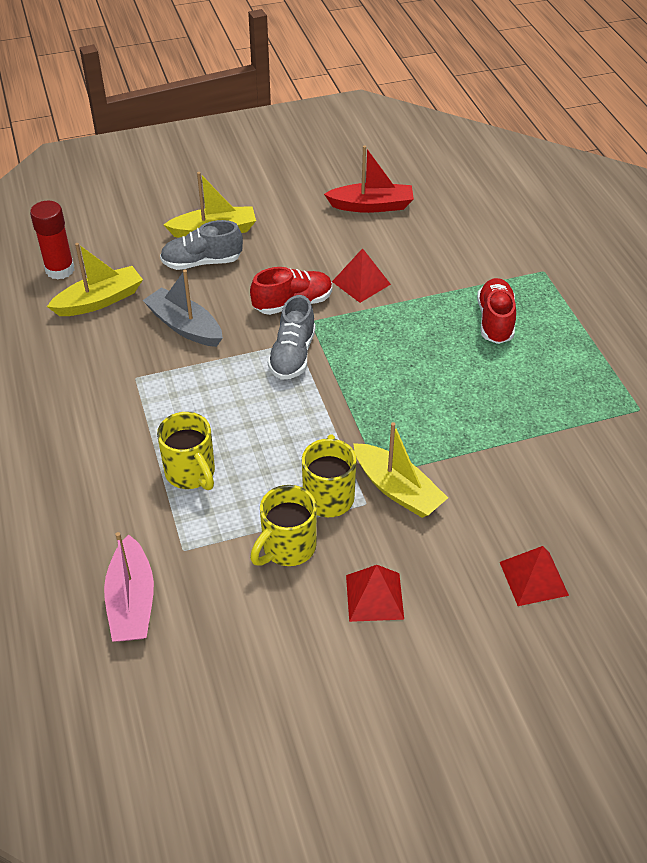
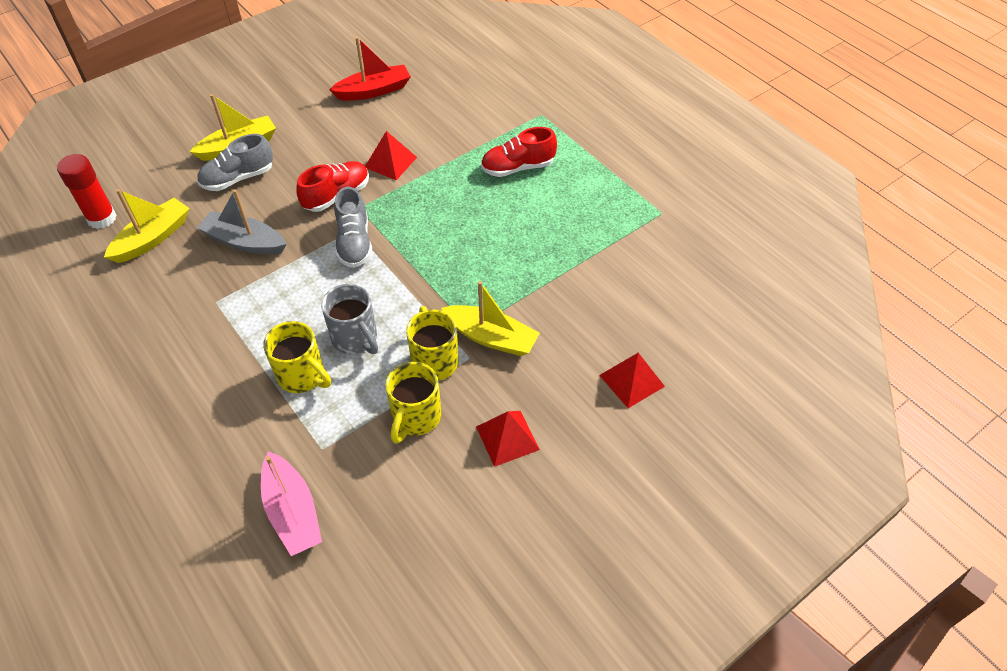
camera: 20 degrees left, 5 degrees up
red shoe [477,278,516,344] -> red shoe turned 90 degrees counterclockwise [481,127,557,177]
none -> grey mug [321,284,378,354]

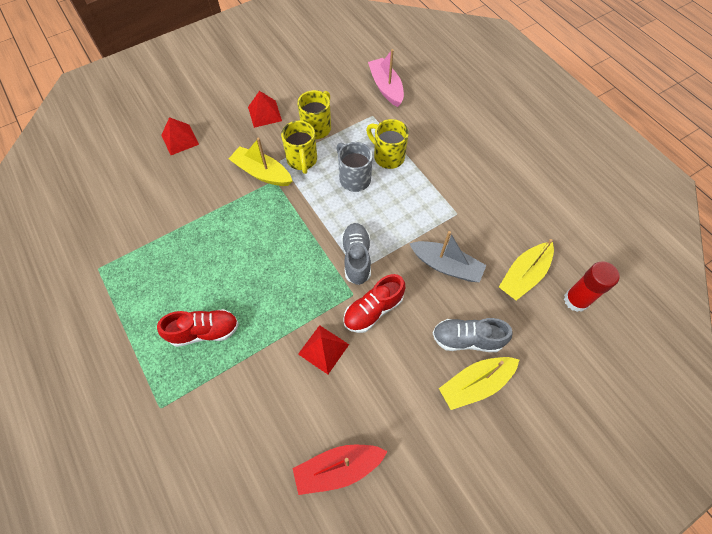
camera: 175 degrees left, 10 degrees up
grey shoe [197,134,273,191] -> grey shoe turned 150 degrees counterclockwise [433,318,513,352]

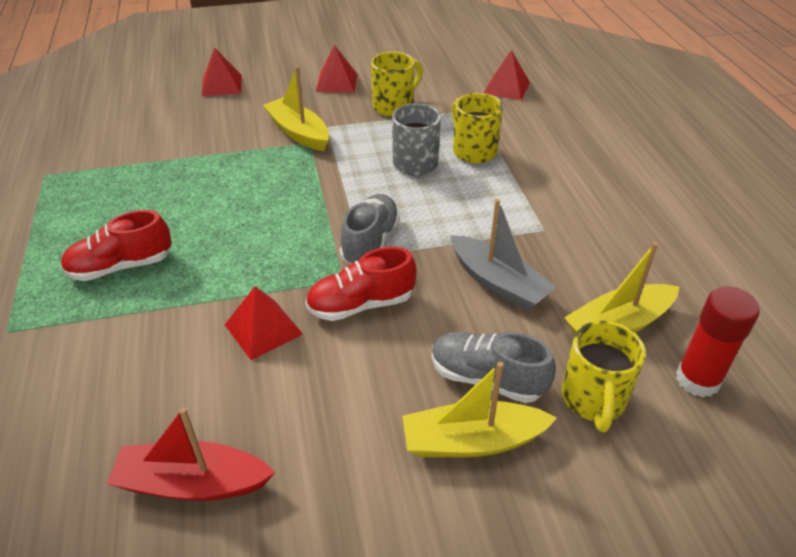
camera: 20 degrees right, 20 degrees down
red shoe [157,309,239,347] -> red shoe turned 150 degrees clockwise [61,210,171,281]
yellow mug [281,121,317,174] -> yellow mug moved to [562,321,646,432]
pink boat [368,49,404,107] -> red pyramid [484,50,530,100]

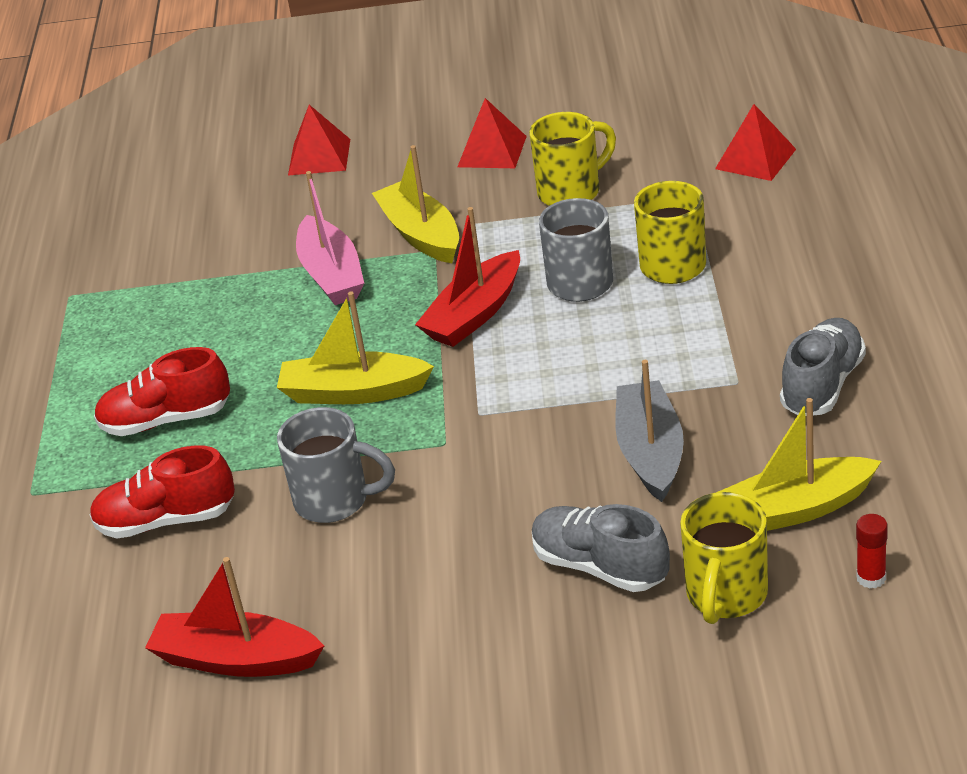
camera: 15 degrees right, 5 degrees down
red pyramid [225,286,303,360] -> grey mug [277,407,395,523]
red shoe [306,247,417,321] -> red shoe moved to [89,445,235,539]
grey shoe [340,194,400,264] -> grey shoe moved to [780,318,866,416]
yellow boat [402,362,557,457] -> yellow boat moved to [277,291,434,404]
grey boat [450,199,556,310] -> grey boat turned 150 degrees counterclockwise [615,360,684,502]
red glue stick [676,286,760,397] -> red glue stick [856,514,888,589], size x0.52
none -> pink boat [296,171,364,305]
none -> red boat [415,207,520,347]

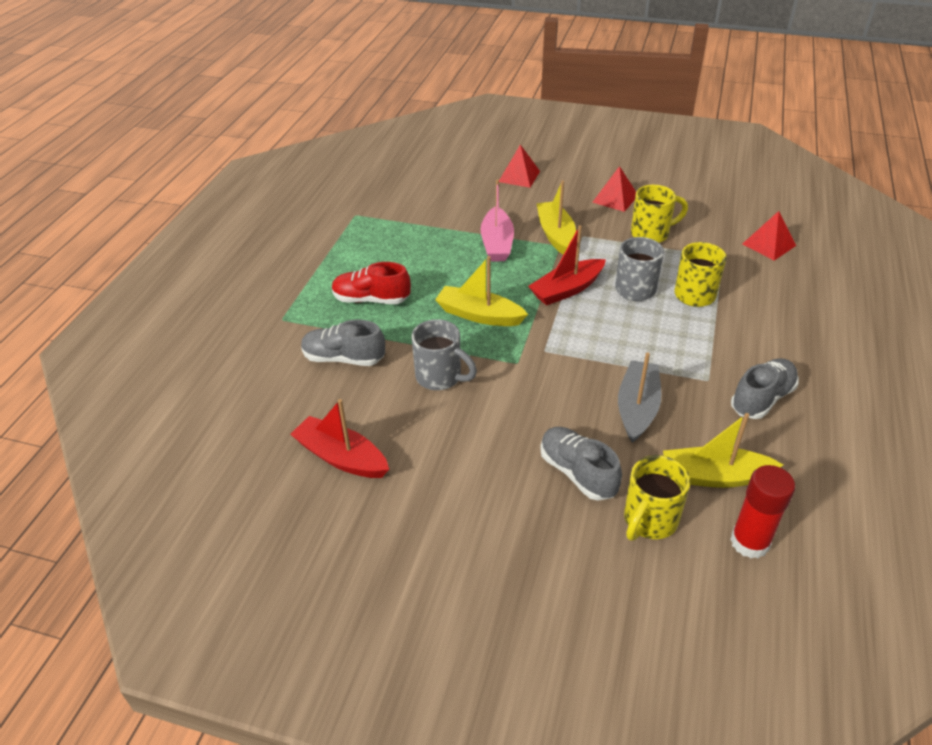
camera: 15 degrees right, 5 degrees up
red shoe [89,445,235,539] -> grey shoe [301,320,385,366]
red glue stick [856,514,888,589] -> red glue stick [730,465,795,559], size x1.91

